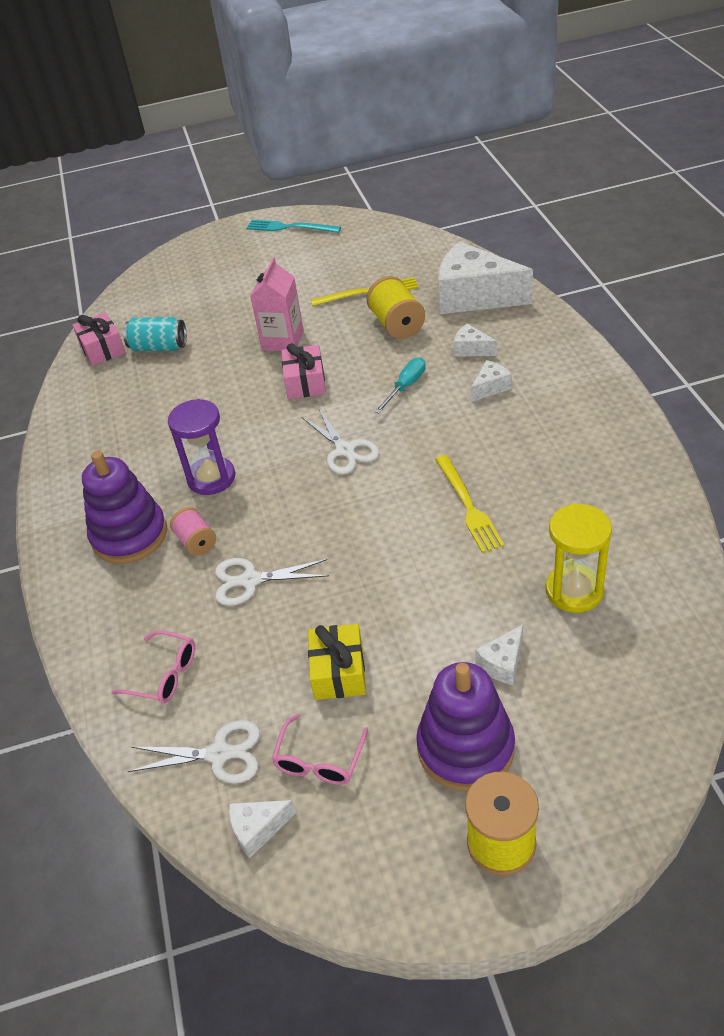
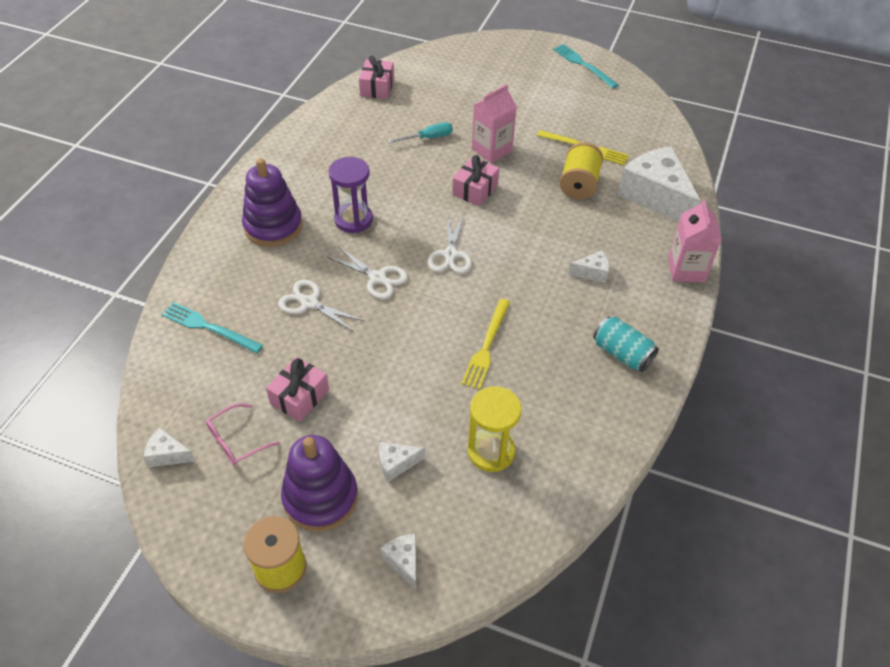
camera: 30 degrees right, 5 degrees up
pink glasses [112,630,195,704] -> turquoise fork [161,302,263,353]
turquoise can [123,317,187,351] -> turquoise can moved to [593,316,659,372]
white scissors [127,720,260,784] -> white scissors moved to [328,246,408,299]
pink spool [170,507,216,556] -> none
yellow gift [308,624,366,700] -> pink gift [266,357,329,422]
turquoise screwdriver [374,357,426,414] -> turquoise screwdriver moved to [388,122,453,143]
white cheese [454,323,497,357] -> white cheese moved to [380,534,416,590]
none -> pink carton [668,199,722,282]

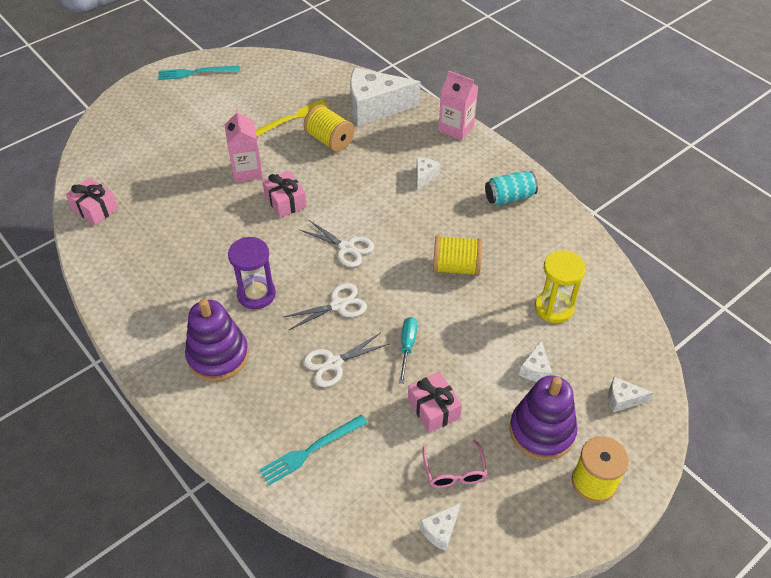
camera: 60 degrees left, 0 degrees up
turquoise screwdriver [388,122,453,143] -> turquoise screwdriver moved to [399,317,417,384]
yellow fork [461,299,510,390] -> yellow spool [433,235,482,276]

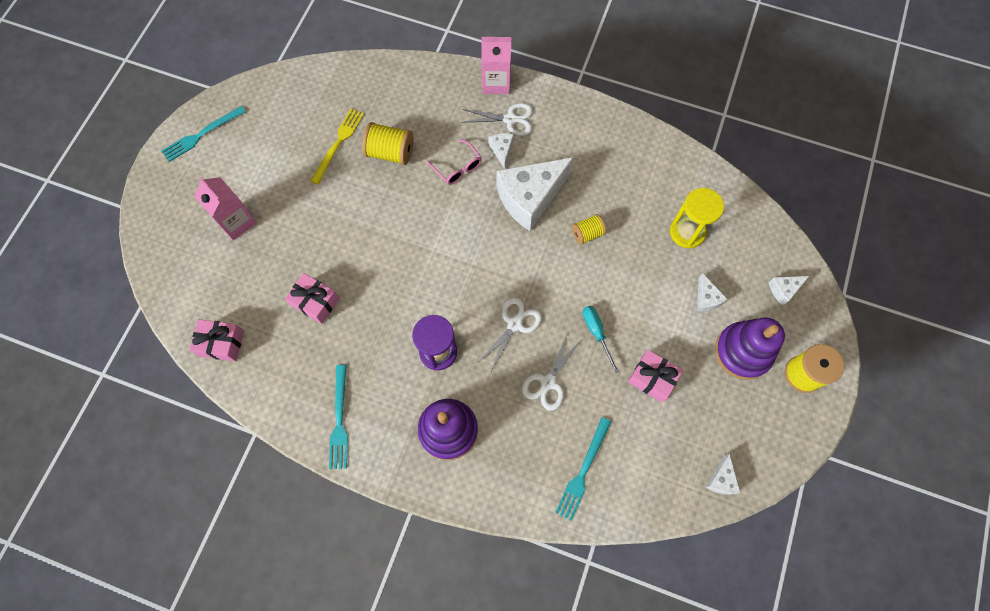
camera: 30 degrees left, 20 degrees up
pink carton [225,109,263,182] -> pink carton moved to [194,177,257,240]
pink gift [262,170,307,218] -> pink gift moved to [285,273,340,324]
white scissors [300,220,374,267] -> white scissors moved to [462,103,533,136]
white cheese [350,67,421,126] -> white cheese moved to [497,157,574,231]
pink glasses [422,439,487,488] -> pink glasses moved to [427,139,482,185]
yellow spool [433,235,482,276] -> yellow spool [572,214,606,245], size x0.62
turquoise can [485,171,538,205] -> none
none -> turquoise fork [329,365,348,469]

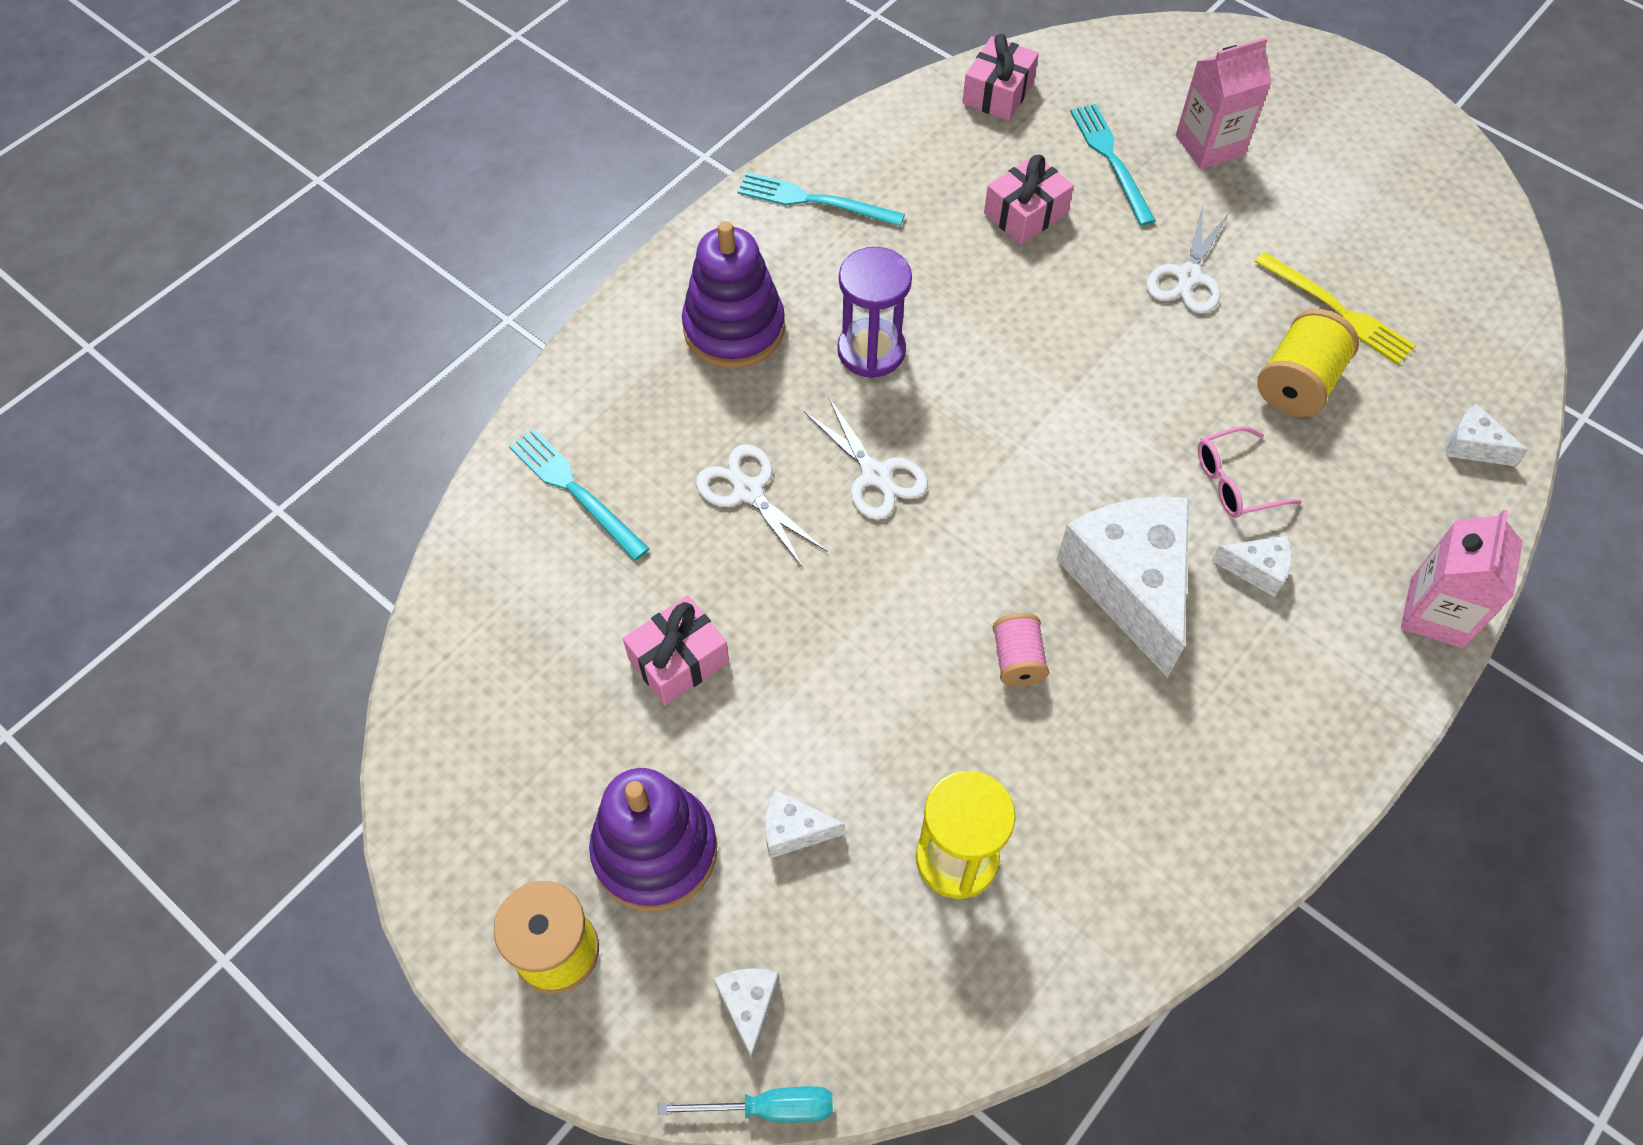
camera: 110 degrees right, 10 degrees down
turquoise fork [162,106,246,162] -> turquoise fork moved to [1070,104,1156,226]
white scissors [462,103,533,136] -> white scissors moved to [1146,206,1230,313]
yellow spool [572,214,606,245] -> pink spool [993,613,1049,686]
turquoise screwdriver [583,306,619,373] -> turquoise screwdriver moved to [658,1086,833,1122]
white cheese [706,454,740,495] -> white cheese moved to [1446,404,1528,466]

